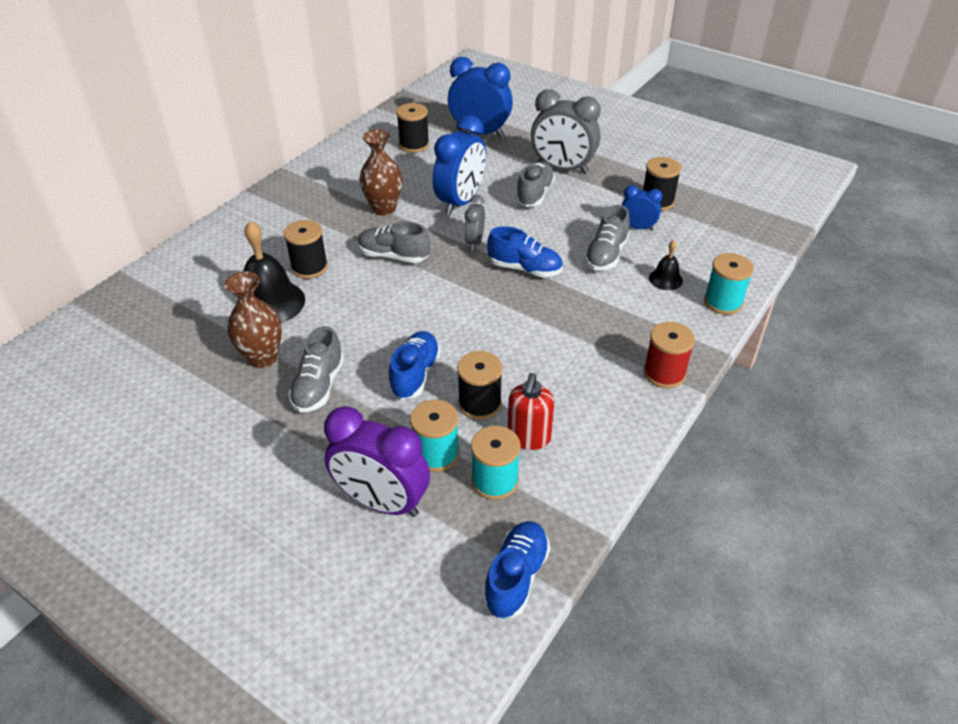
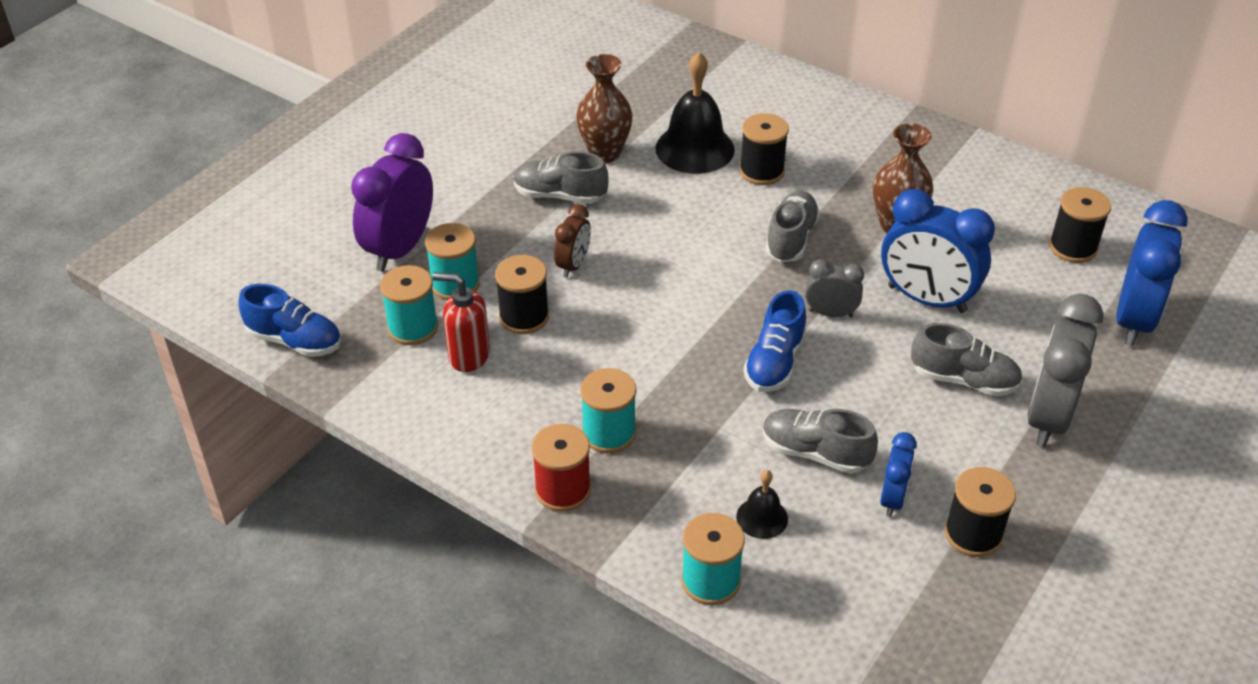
camera: 90 degrees right, 0 degrees up
blue shoe [388,331,441,400] -> brown clock [554,204,591,278]
none -> turquoise spool [580,368,636,453]

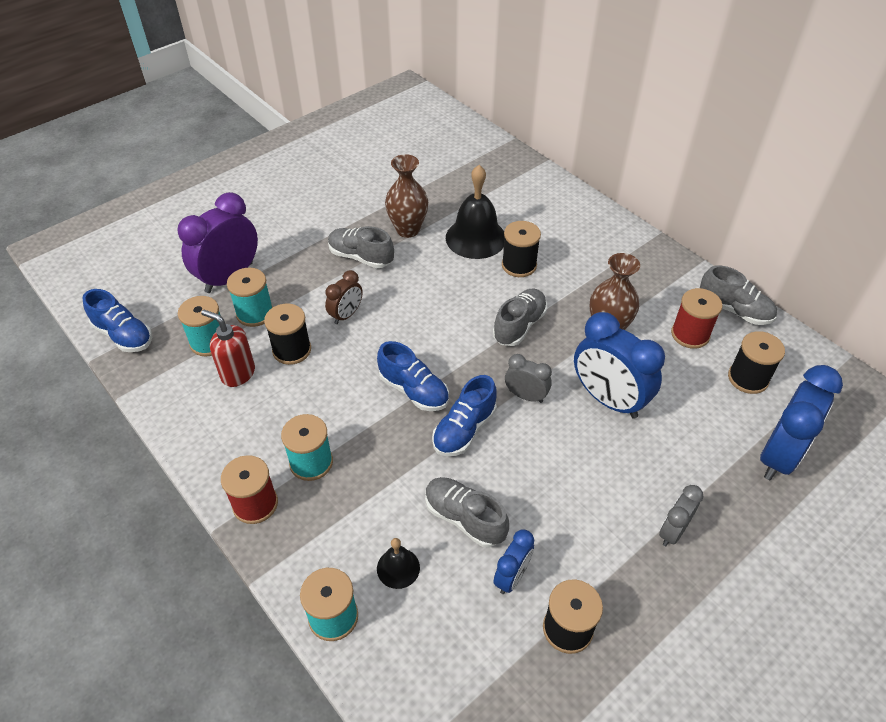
camera: 15 degrees right, 5 degrees up
grey shoe [911,323,1023,396] -> grey shoe moved to [700,265,777,325]
grey clock [1027,294,1104,447] -> grey clock [659,485,703,546], size x0.53
none -> blue shoe [377,341,449,411]
none -> red spool [671,288,722,349]

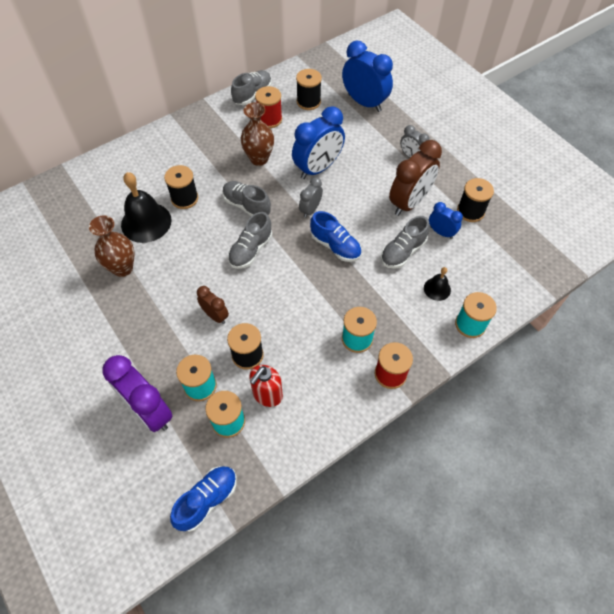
camera: 85 degrees left, 10 degrees up
grey shoe [328,226,394,268] -> grey shoe moved to [228,212,272,269]
blue shoe [377,341,449,411] -> none
none -> brown clock [389,140,442,216]

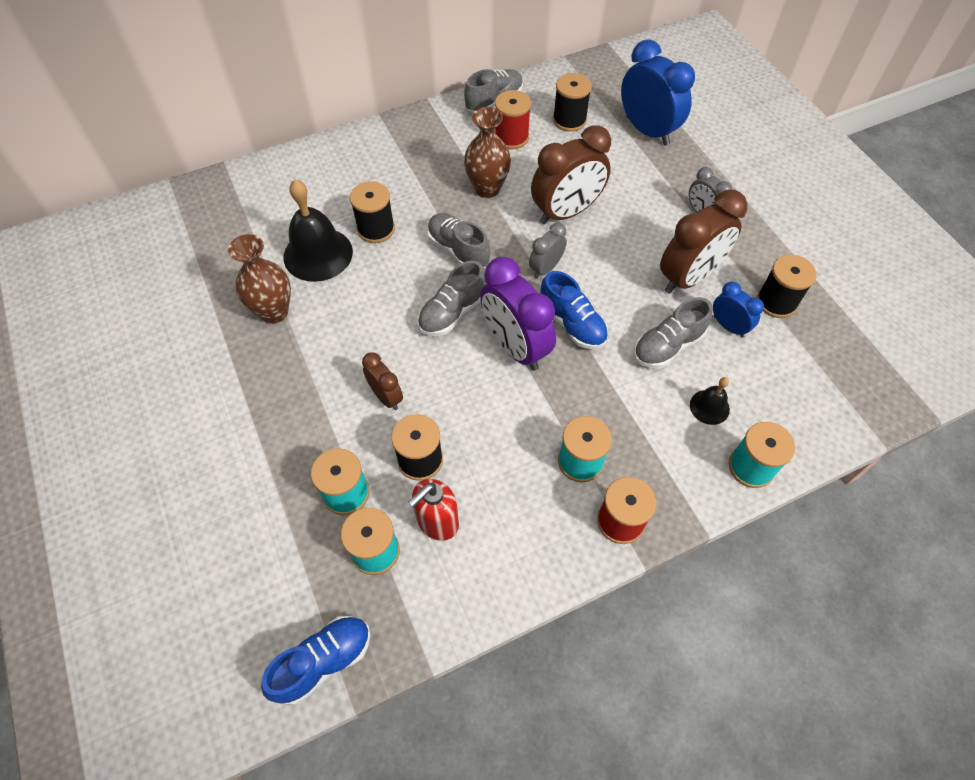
camera: 10 degrees right, 0 degrees up
purple clock [102,355,173,432] -> purple clock moved to [480,257,556,371]
blue clock [292,106,345,179] -> brown clock [531,125,611,224]

